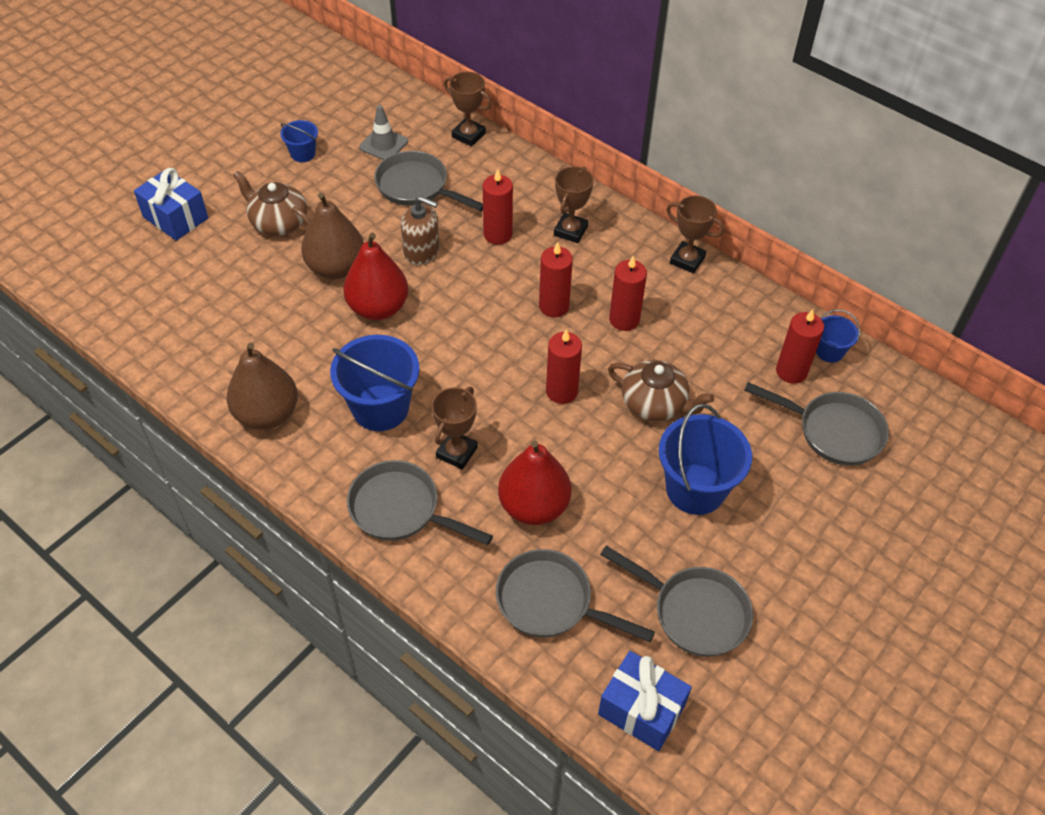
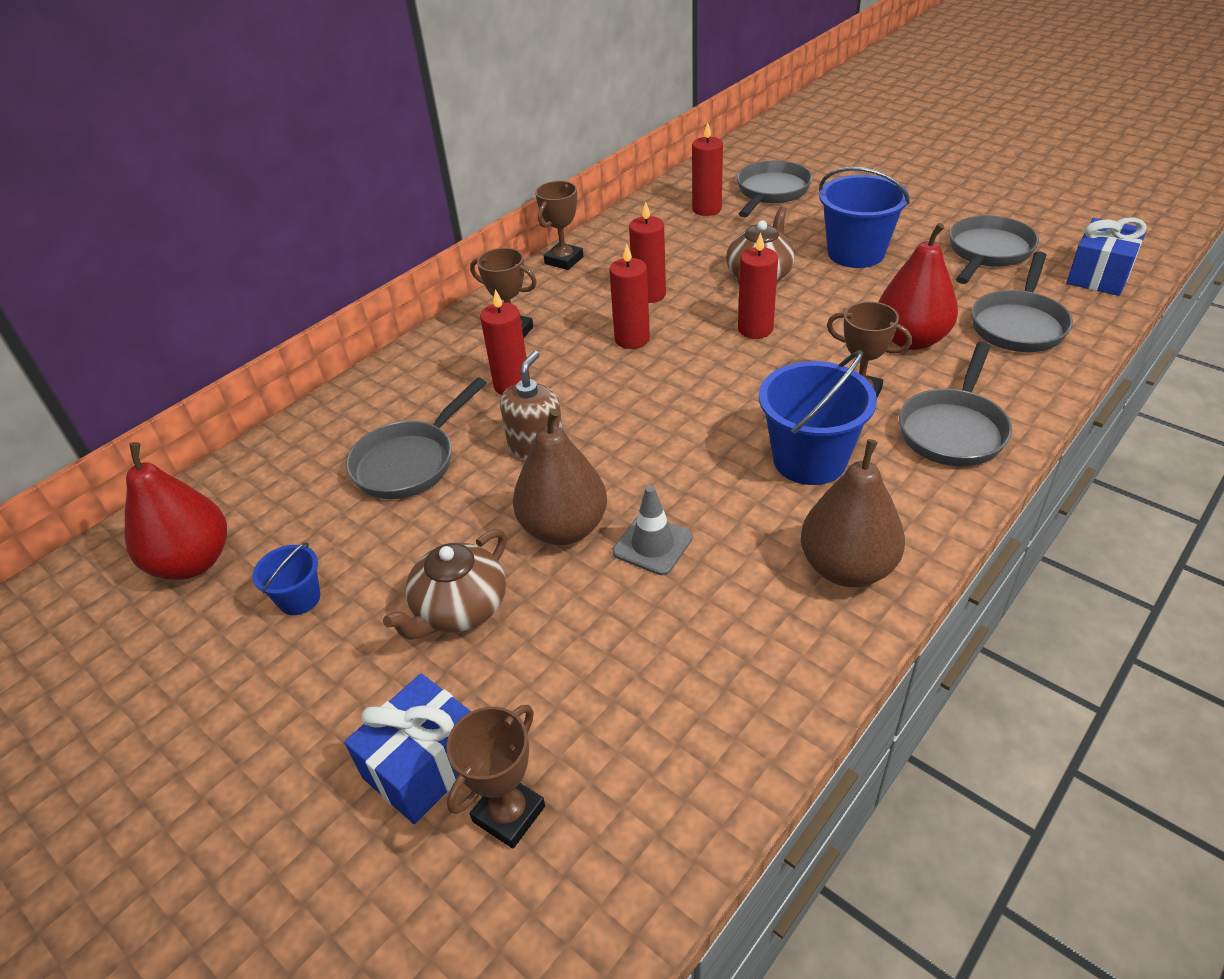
camera: 85 degrees left, 10 degrees down
red pear [343,233,408,320] -> red pear moved to [125,442,227,580]
grey traffic cone [359,105,408,160] -> grey traffic cone moved to [613,485,693,575]
brown trophy [444,72,492,146] -> brown trophy moved to [446,705,545,849]
blue bucket [816,309,860,363] -> none

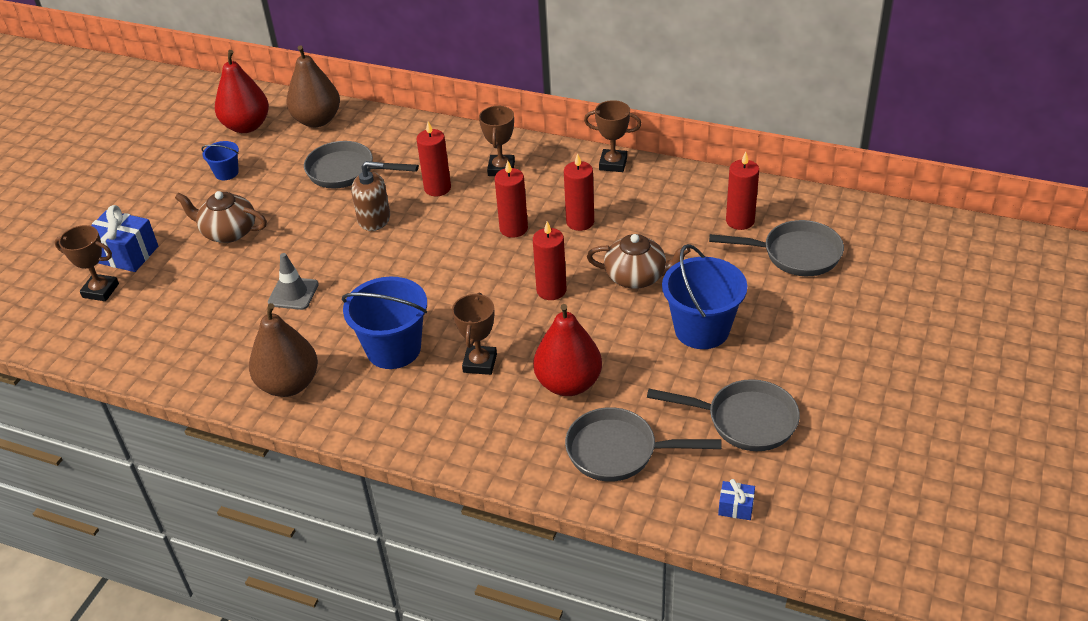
camera: 70 degrees right, 0 degrees up
brown pear [513,409,607,545] -> brown pear moved to [286,45,340,127]
grey pan [899,342,1012,466] -> none
blue gift [1066,217,1147,296] -> blue gift [718,479,755,520], size x0.50

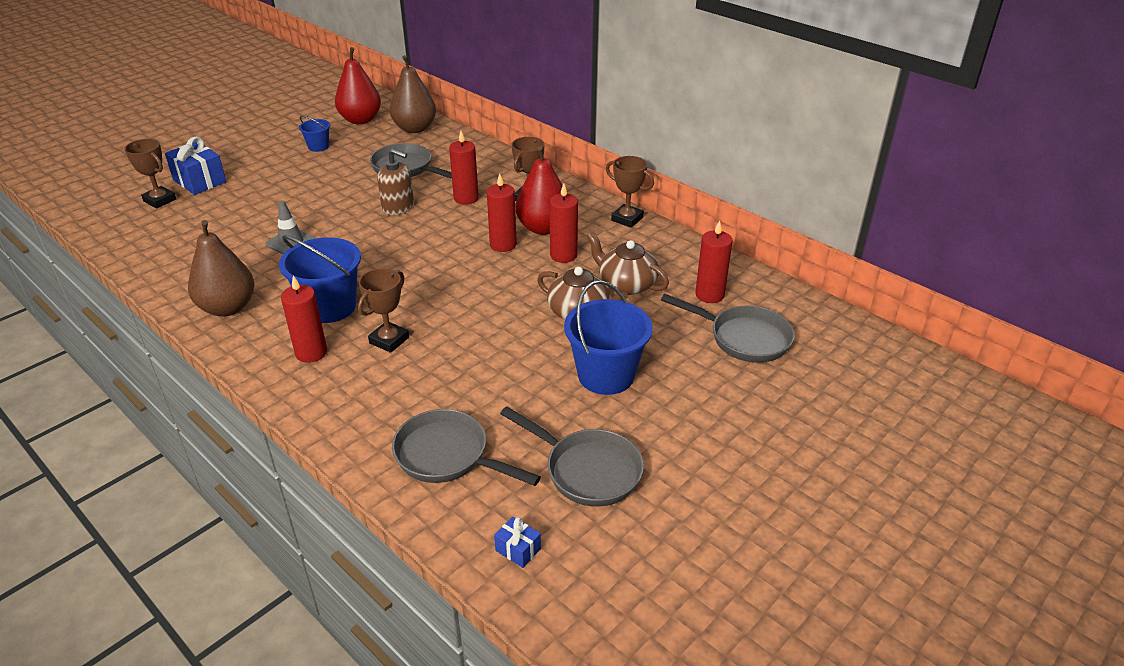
camera: 20 degrees right, 5 degrees down
brown teapot [175,191,267,243] -> brown teapot moved to [587,232,669,295]
red candle [533,221,566,300] -> red candle moved to [281,275,327,363]
red pear [533,304,602,396] -> red pear moved to [516,146,563,235]

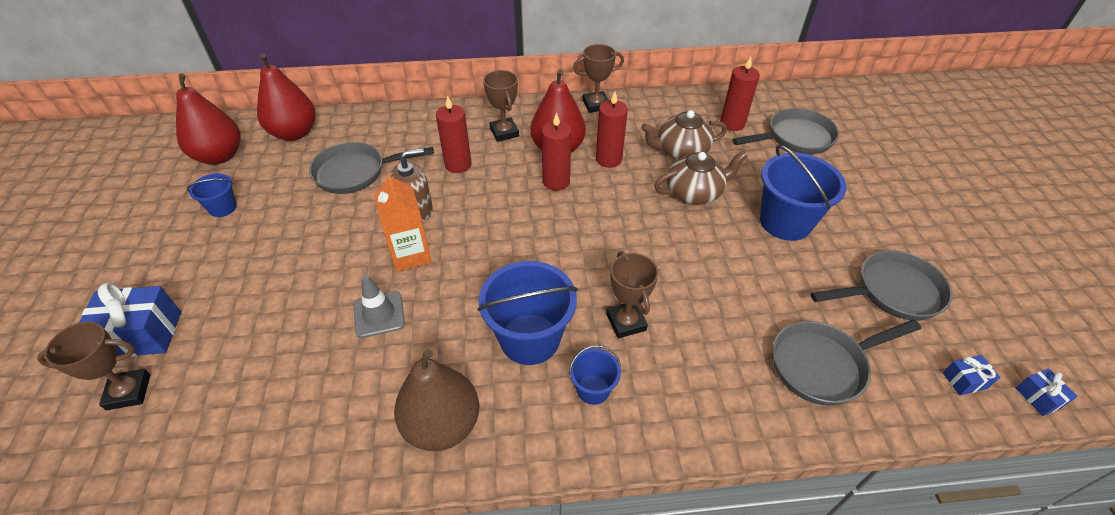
camera: 50 degrees left, 10 degrees up
red candle [281,275,327,363] -> blue bucket [569,345,621,405]
brown pear [390,55,436,133] -> red pear [257,53,316,141]
none -> orange carton [374,172,432,272]
none -> blue gift [1015,368,1078,416]

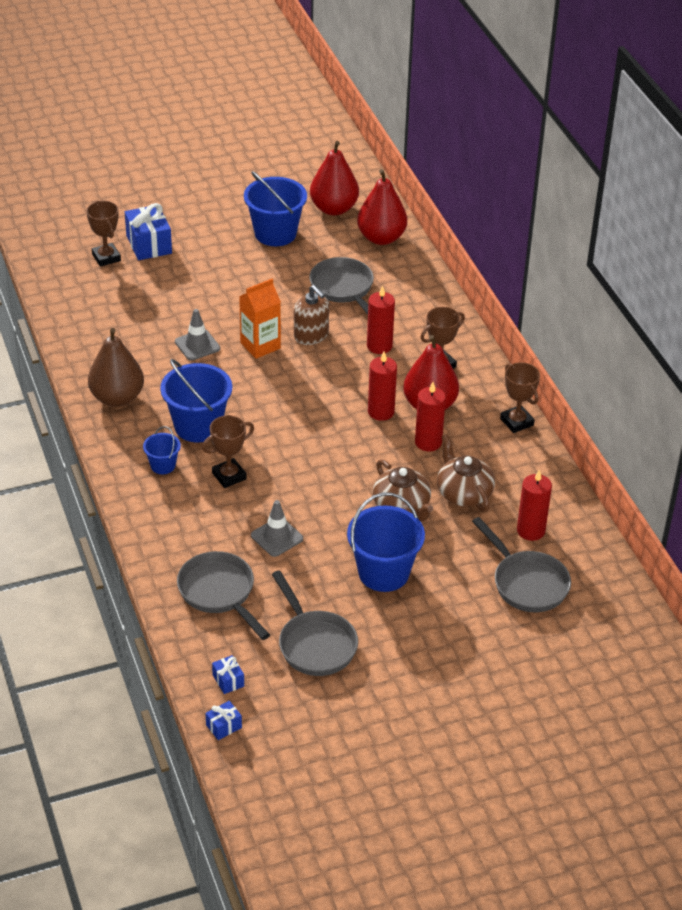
camera: 75 degrees right, 5 degrees down
blue bucket [187,173,237,217] -> blue bucket [244,171,307,246], size x1.94
none -> grey traffic cone [251,500,303,557]

